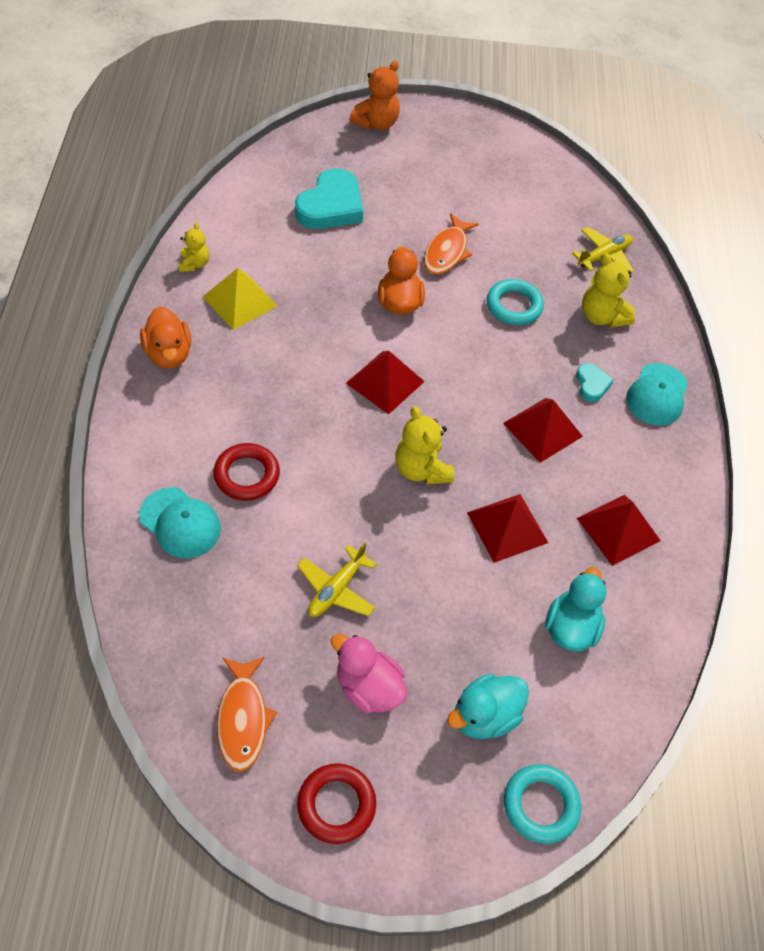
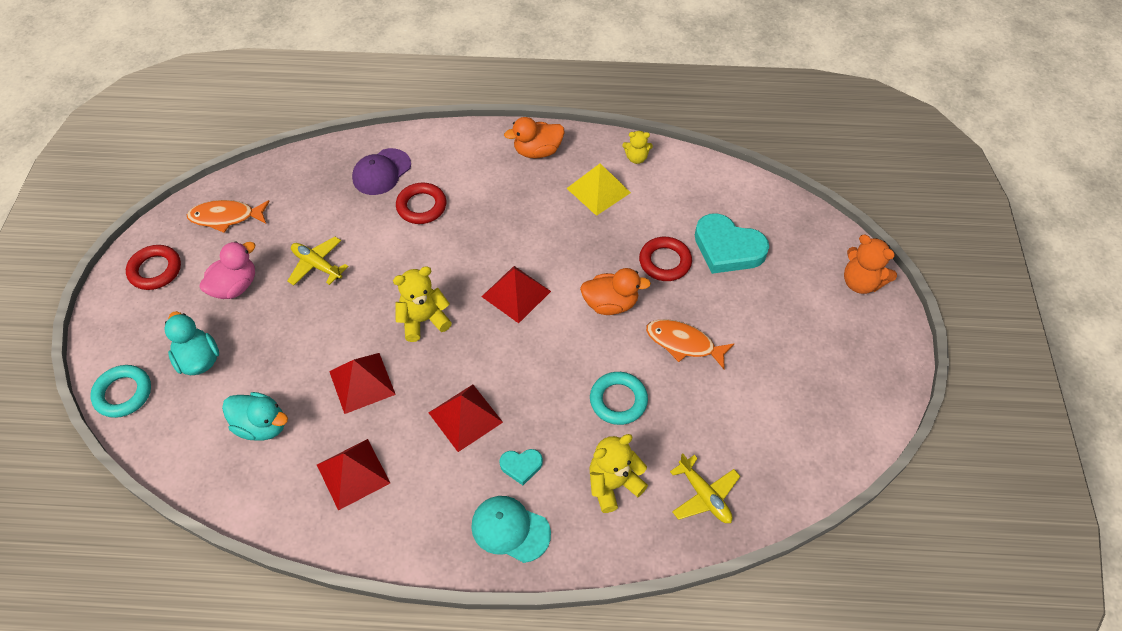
camera: 95 degrees right, 0 degrees up
turquoise cap [139,487,221,558] -> purple cap [352,148,411,195]
none -> red ring [639,237,692,281]

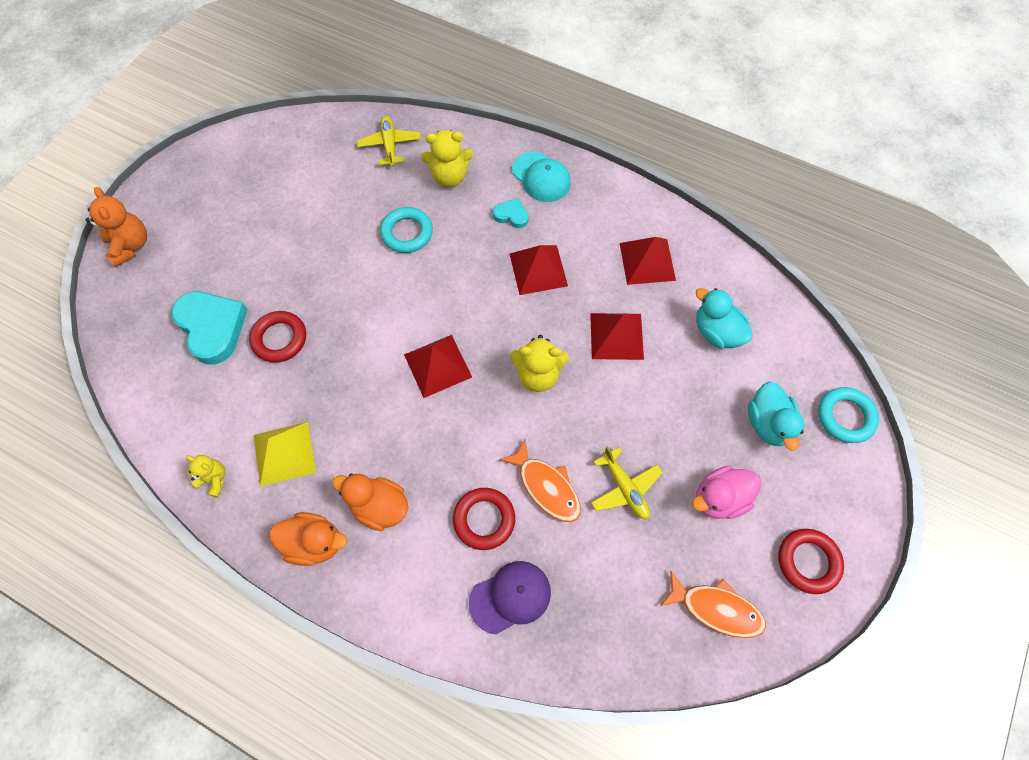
camera: 155 degrees left, 10 degrees up
orange duck [580,268,651,315] -> orange duck moved to [332,473,408,531]
orange fish [646,319,735,369] -> orange fish moved to [500,439,581,522]

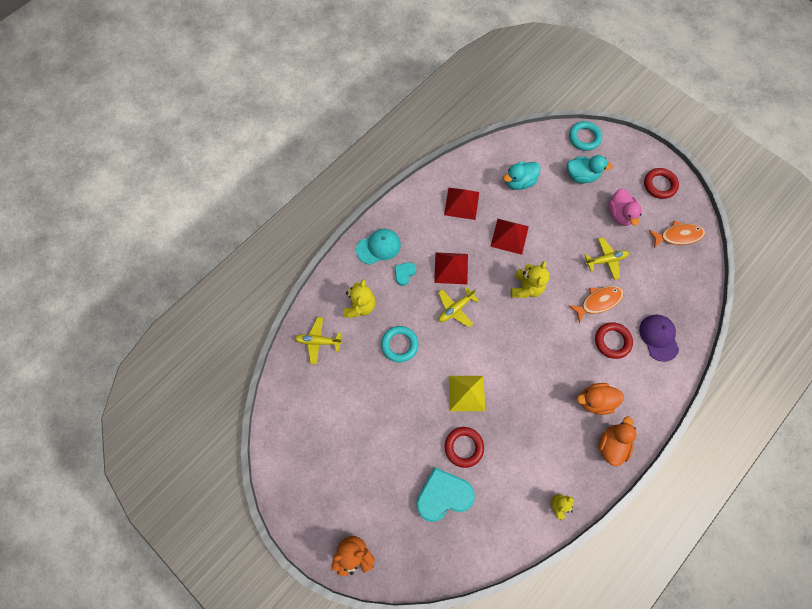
camera: 75 degrees left, 5 degrees up
yellow pyramid [254,422,316,487] -> yellow pyramid moved to [449,376,485,411]
orange duck [332,473,408,531] -> orange duck turned 45 degrees clockwise [577,383,624,415]
red pyramid [404,335,472,398] -> none
orange fish [660,571,766,638] -> orange fish turned 45 degrees clockwise [648,221,705,248]
none -> yellow plane [438,287,479,327]

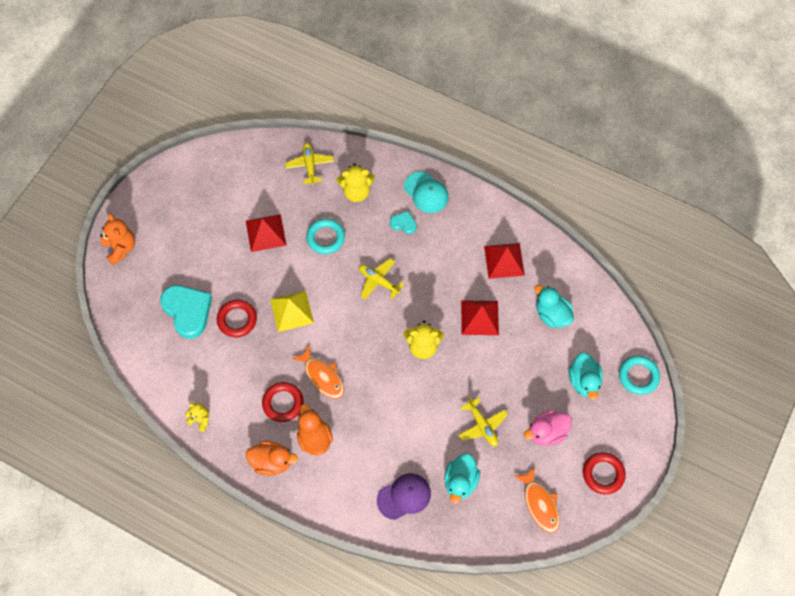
camera: 75 degrees right, 5 degrees down
red pyramid [434,252,468,284] -> red pyramid moved to [246,214,286,252]
orange fish [568,286,624,323] -> orange fish moved to [292,345,344,399]
red ring [595,322,633,359] -> red ring moved to [262,382,303,422]
none -> turquoise duck [444,453,480,504]

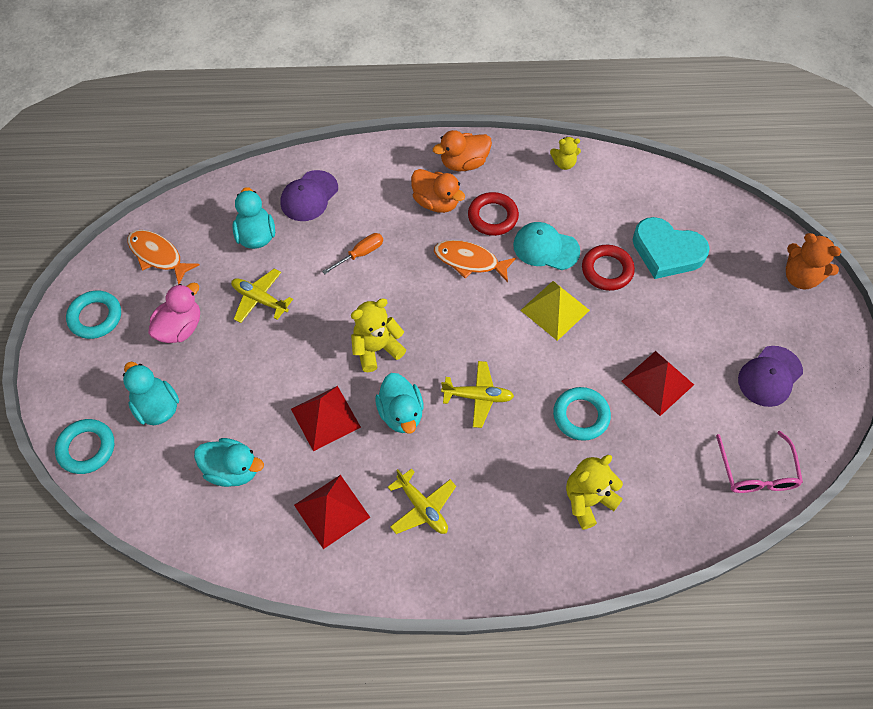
camera: 150 degrees right, 5 degrees down
yellow plane [285,143,334,185] -> yellow plane moved to [388,468,456,534]
turquoise heart [390,211,417,234] -> none
turquoise cap [404,171,449,213] -> turquoise cap moved to [513,222,580,270]
red ring [583,452,626,494] -> turquoise ring [66,291,121,339]
none -> orange screwdriver [322,233,383,274]
none -> turquoise duck [375,373,424,434]
none -> pink glasses [716,431,803,493]
none -> purple cap [738,346,803,407]

